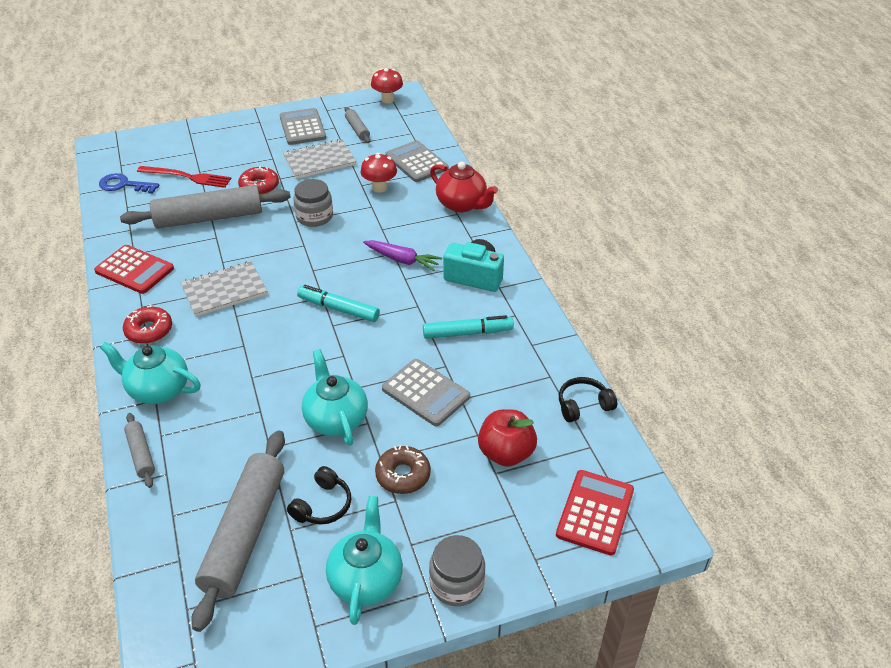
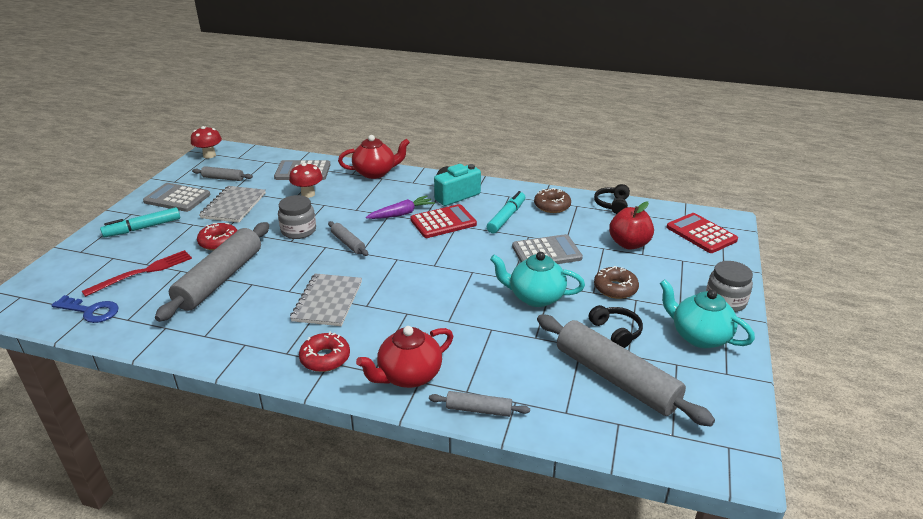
camera: 55 degrees left, 10 degrees down
red calculator [94,245,174,294] -> red calculator moved to [410,204,477,238]
blue key [99,173,159,194] -> blue key turned 120 degrees counterclockwise [51,295,119,323]
turquoise teapot [100,342,201,404] -> red teapot [356,326,453,388]
turquoise marker [297,285,380,322] -> turquoise marker moved to [100,207,180,237]
none -> grey rolling pin [328,221,369,256]
none -> brown donut [534,188,571,213]

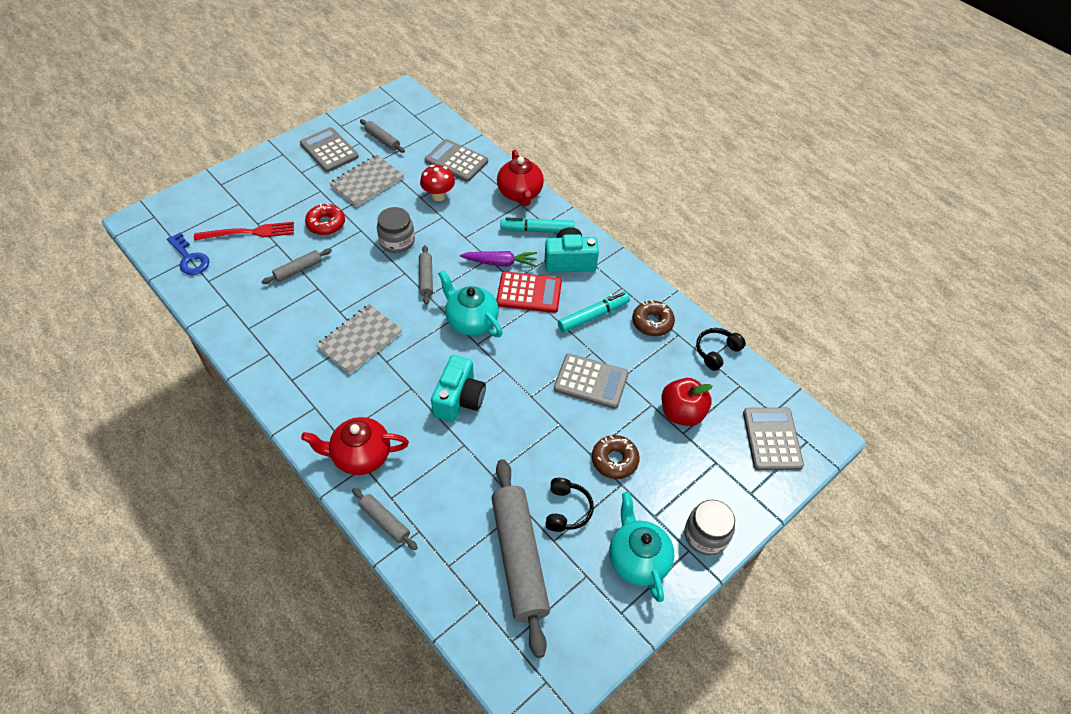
camera: 30 degrees right, 20 degrees up
turquoise marker [100,207,180,237] -> turquoise marker moved to [501,218,575,233]
grey rolling pin [155,222,269,322] -> grey rolling pin [262,248,332,284], size x0.47
red mushroom [191,126,222,158] -> none
red donut [299,332,350,372] -> none
red teapot [338,135,410,179] -> red teapot turned 60 degrees clockwise [497,150,544,206]
turquoise teapot [490,252,585,307] -> turquoise teapot moved to [438,270,503,337]
red calculator [666,213,738,253] -> grey calculator [743,408,804,471]
none -> turquoise camera [431,355,486,422]

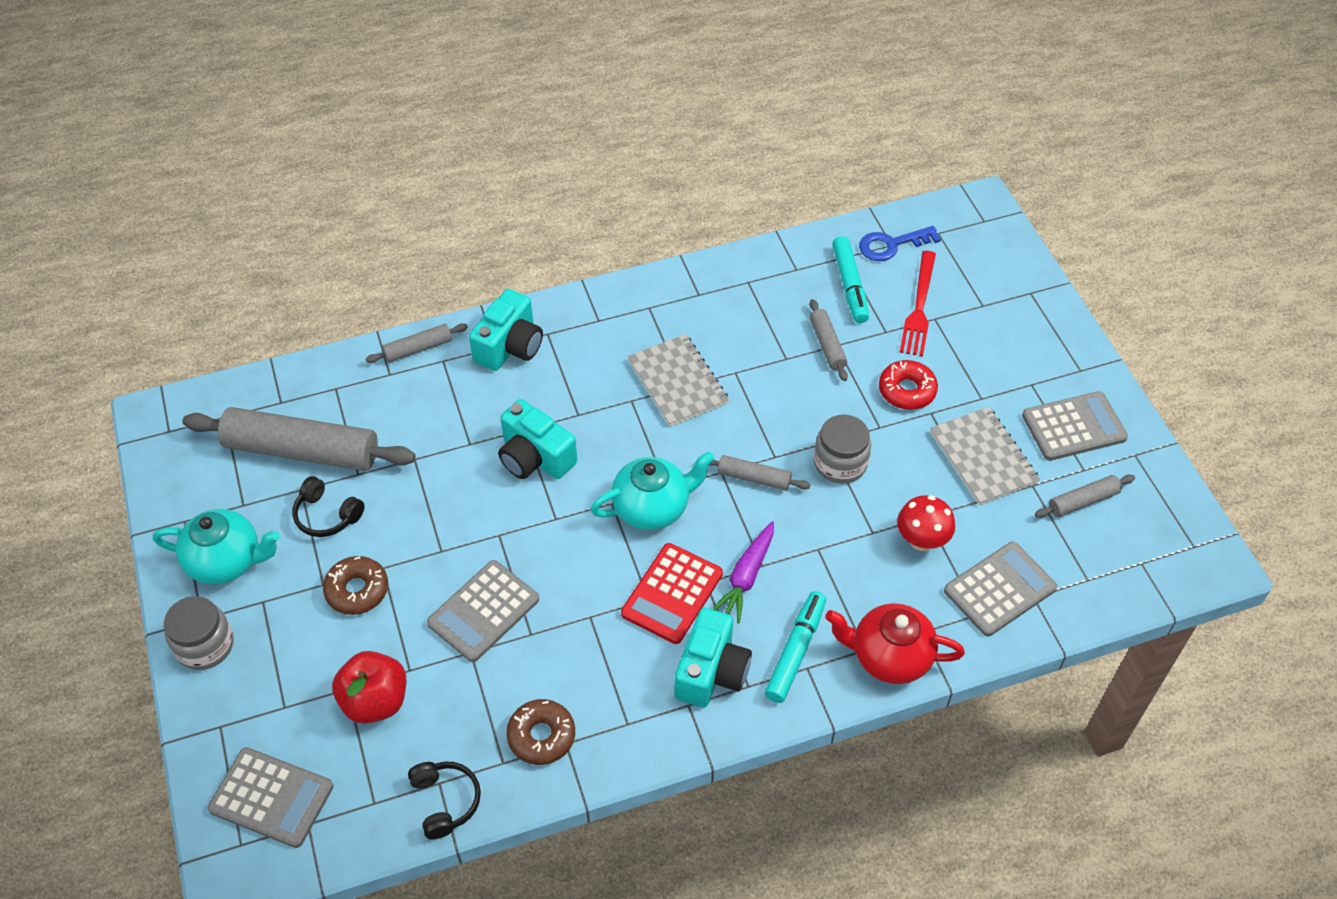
camera: 115 degrees right, 0 degrees up
red teapot [301,417,409,475] -> turquoise camera [469,289,543,371]
turquoise marker [558,292,630,333] -> turquoise marker moved to [832,236,869,323]

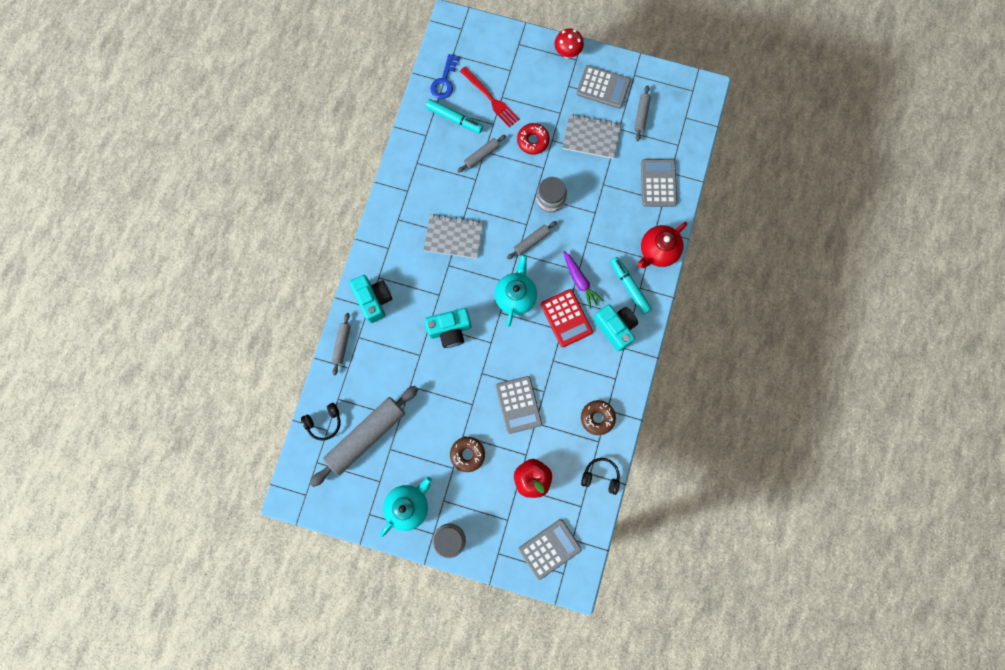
camera: 55 degrees left, 25 degrees up
black headphones [292,476,365,537] -> black headphones moved to [301,403,341,441]
grey rolling pin [810,299,848,381] -> grey rolling pin turned 60 degrees counterclockwise [458,135,506,172]
red mushroom [897,495,955,551] -> red mushroom moved to [554,28,584,58]
grey calculator [1022,391,1128,461] -> grey calculator turned 90 degrees clockwise [576,65,631,109]

